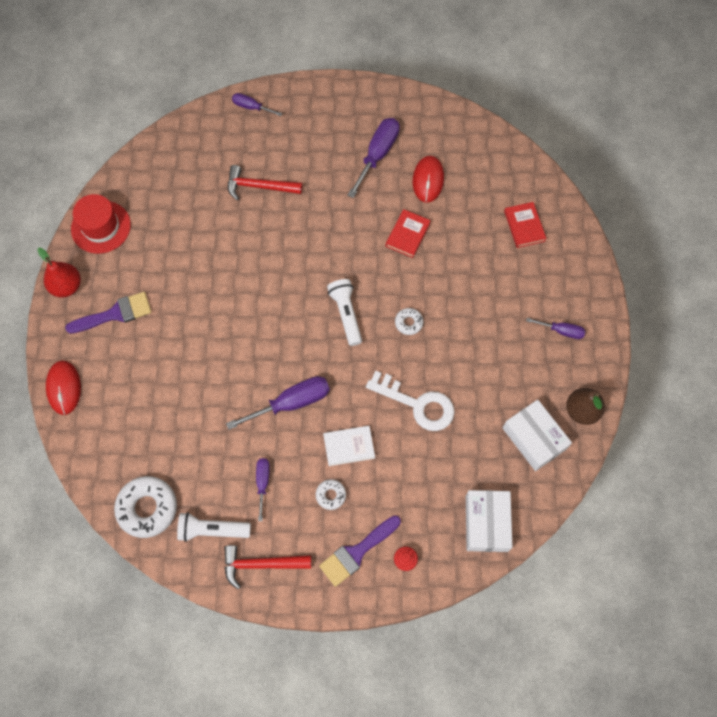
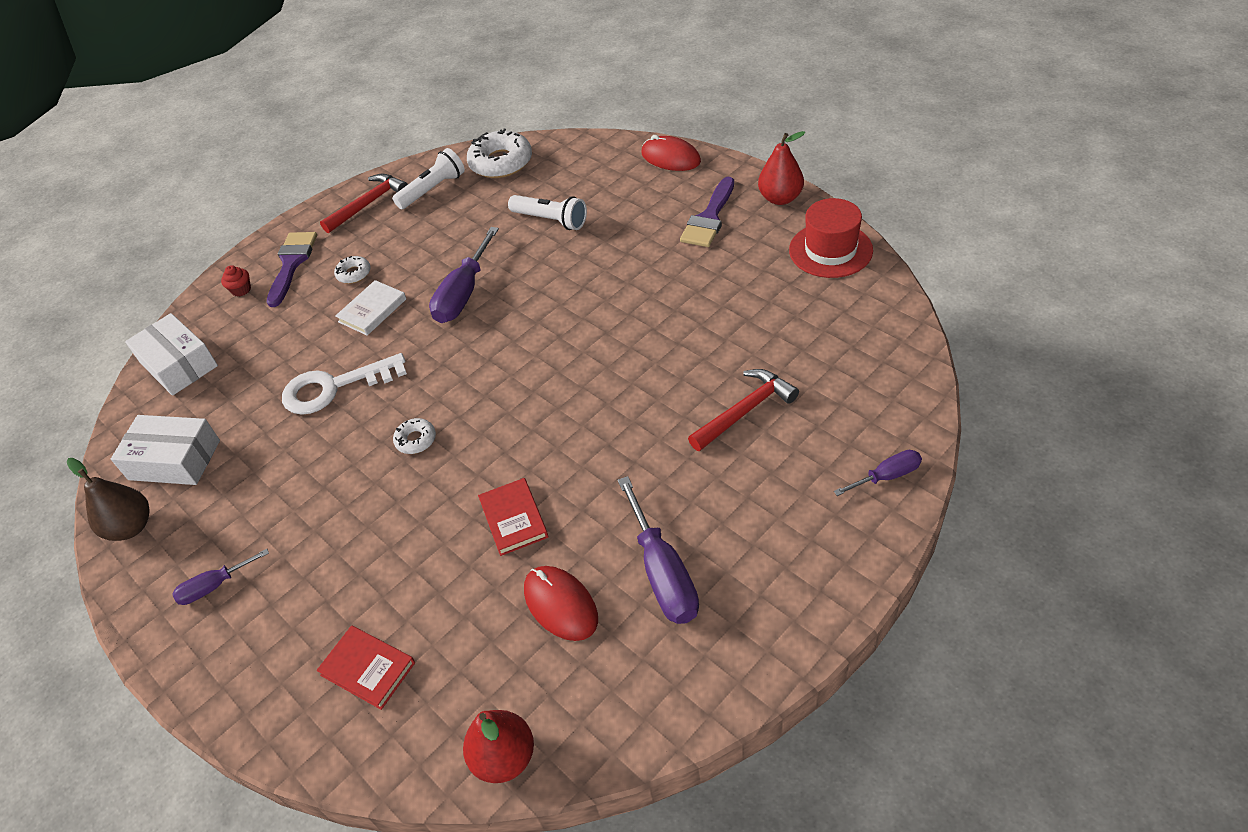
camera: 140 degrees right, 20 degrees down
purple screwdriver [256,458,270,521] -> none
white flashlight [327,279,362,346] -> white flashlight moved to [508,195,587,230]
none -> red pear [463,710,534,783]

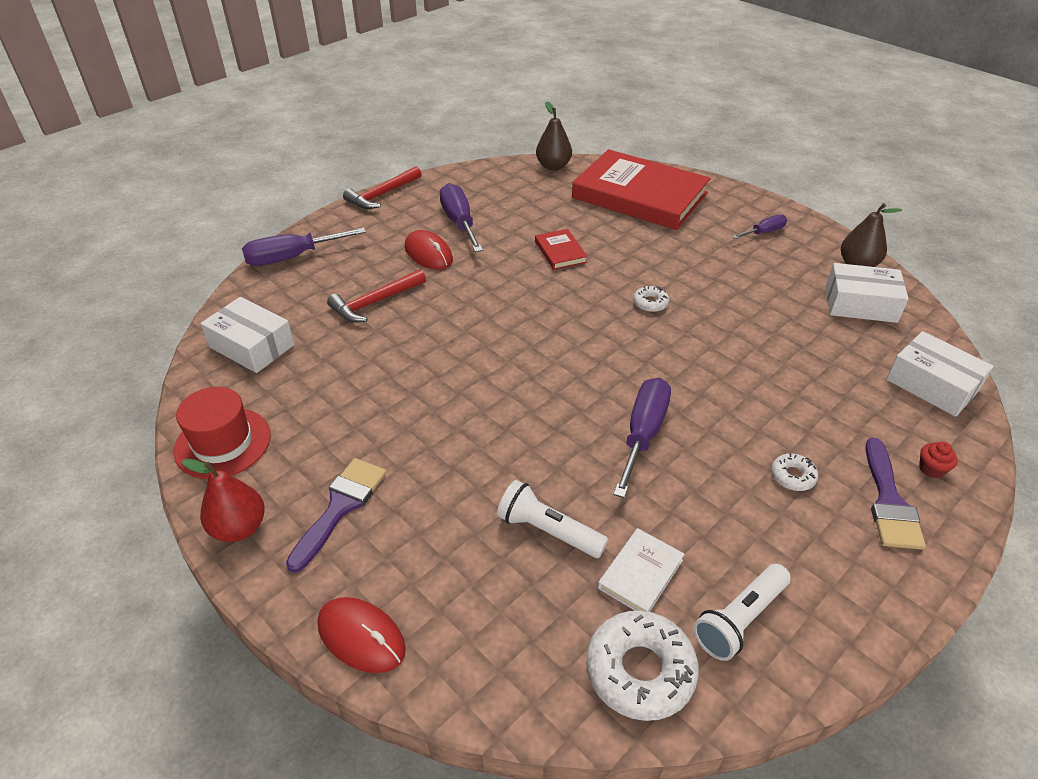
camera: 175 degrees right, 5 degrees down
white key [282,353,407,415] -> none
red book [316,625,415,710] -> red book [572,149,711,230], size x2.41
red hammer [320,174,408,233] -> red hammer moved to [343,166,422,209]
white book [335,280,406,336] -> white book moved to [598,528,685,612]
red pear [463,710,534,783] -> brown pear [536,101,572,170]
red mouse [524,566,598,641] -> red mouse moved to [405,230,453,270]
purple screwdriver [834,450,922,496] -> purple screwdriver [242,227,366,266], size x1.77
none -> white box [200,297,295,373]

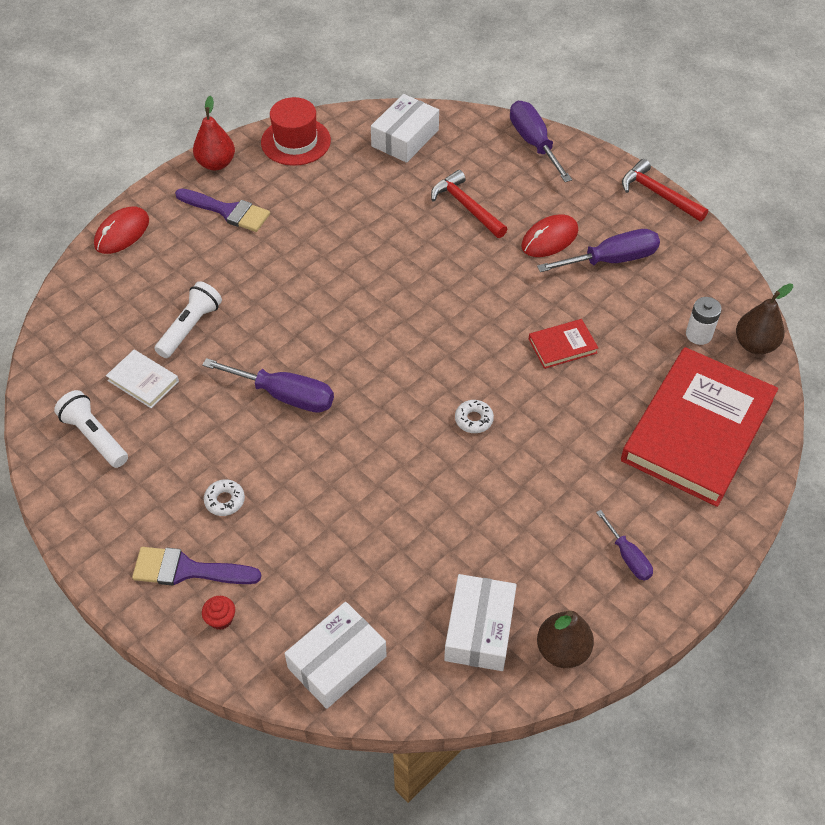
camera: 90 degrees right, 10 degrees up
white donut [586,610,699,721] -> none
none -> white battery [686,297,722,345]

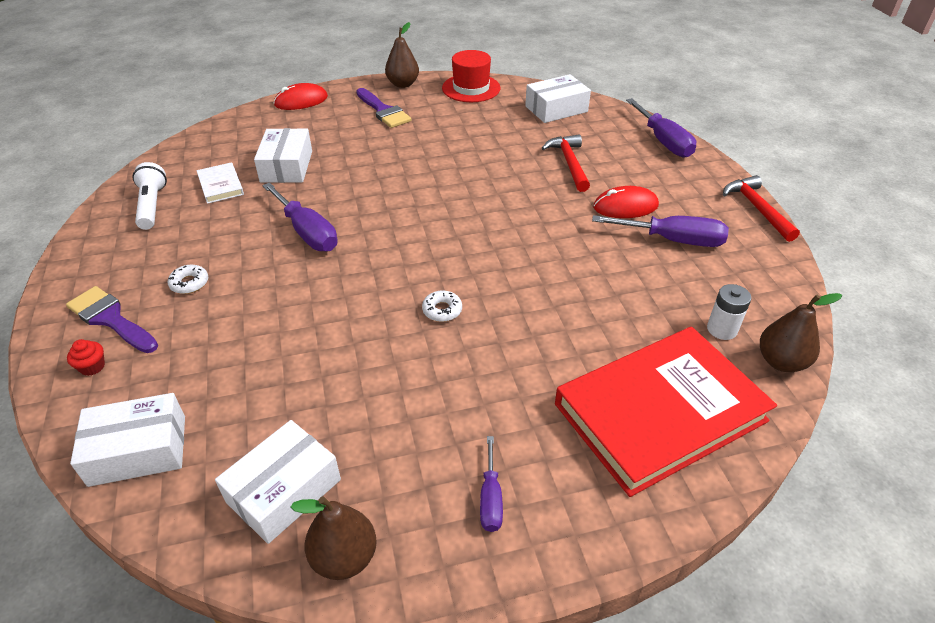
camera: 30 degrees right, 10 degrees down
white flashlight [154,281,222,358] -> white box [254,128,312,183]
red pear [193,96,235,170] -> brown pear [385,22,419,88]
purple screwdriver [510,101,572,182] -> purple screwdriver turned 150 degrees clockwise [626,98,696,158]
red book [529,319,598,369] -> none

